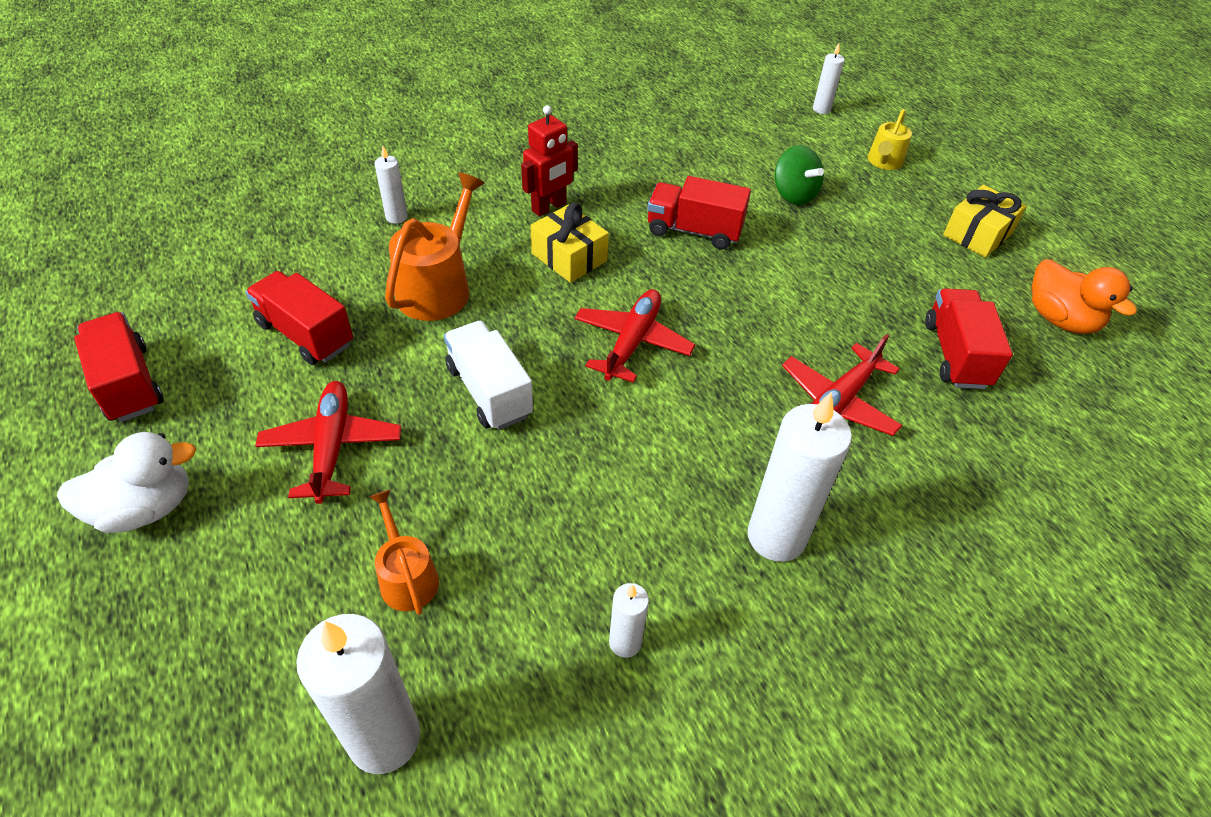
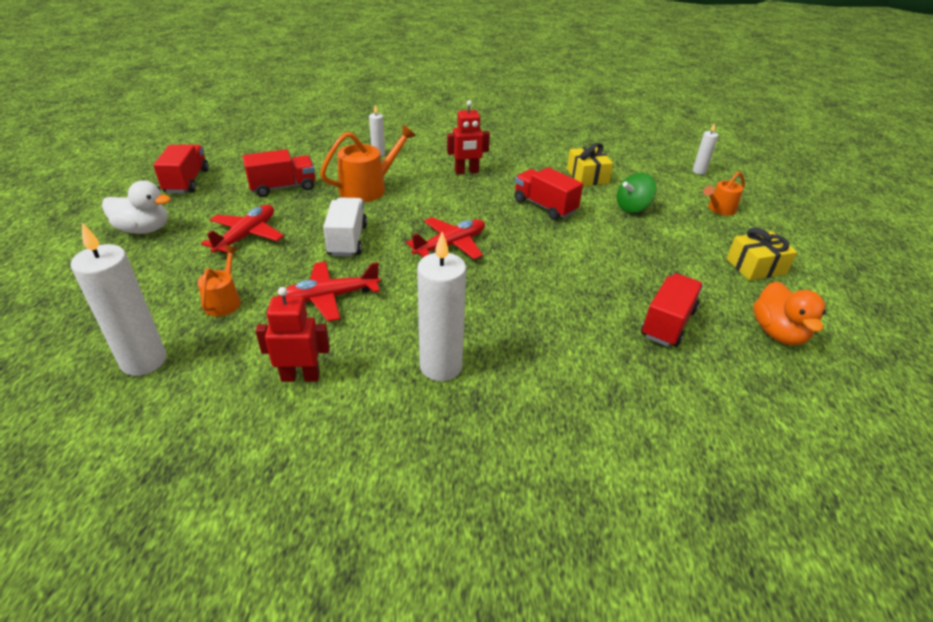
camera: 30 degrees right, 10 degrees down
red truck [245,271,353,365] -> red truck turned 90 degrees clockwise [242,149,315,197]
yellow gift [530,203,609,283] -> yellow gift moved to [567,143,613,186]
white candle [609,583,649,658] -> red robot [255,287,330,382]
green spinning top [775,145,824,205] -> green spinning top turned 60 degrees clockwise [617,173,656,213]
red plane [782,334,902,436] -> red plane moved to [278,262,380,321]
yellow watering can [868,109,912,170] -> orange watering can [703,172,745,215]

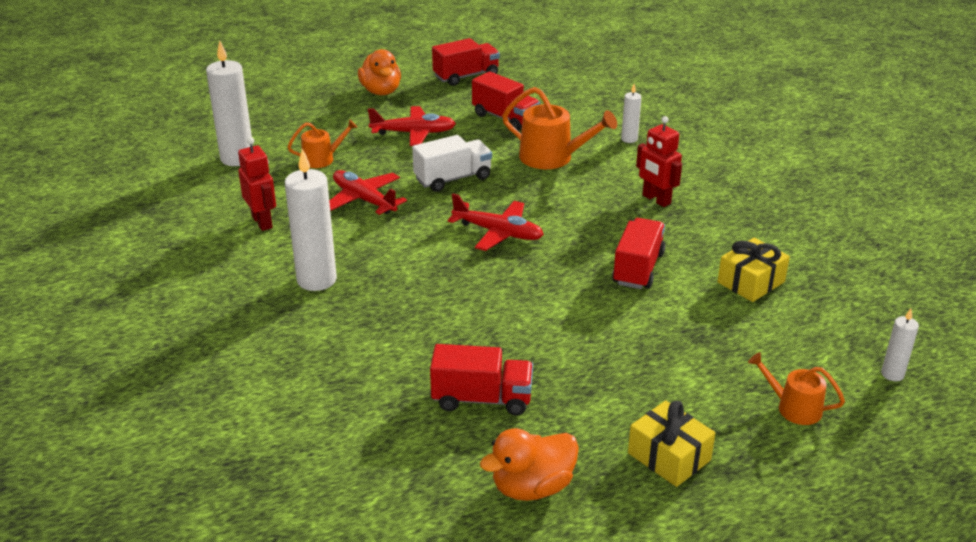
camera: 65 degrees right, 5 degrees down
white duck [102,180,171,234] -> orange duck [358,49,401,95]
green spinning top [617,173,656,213] -> none

